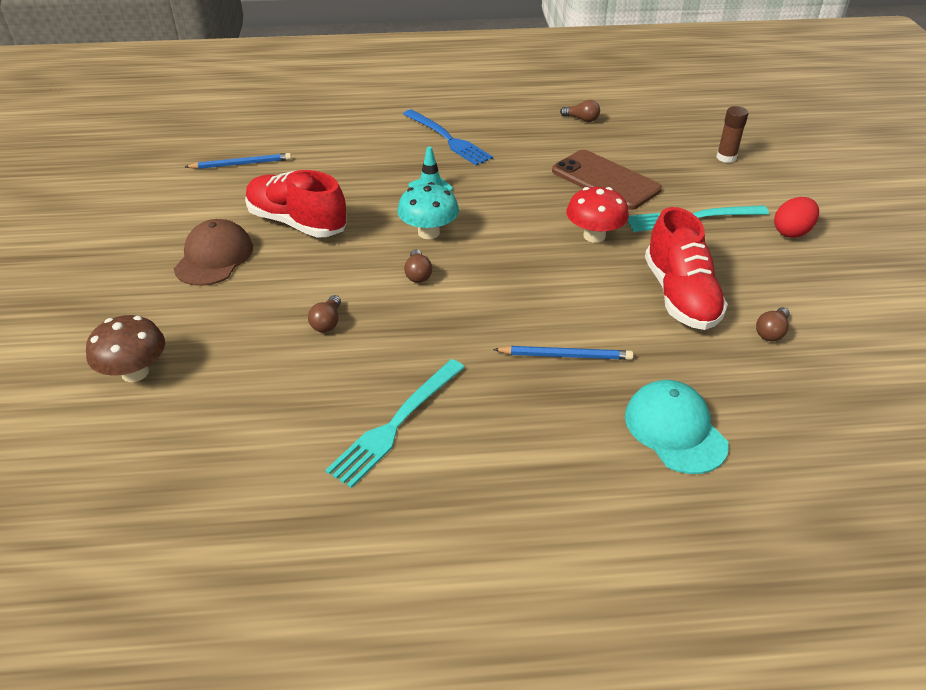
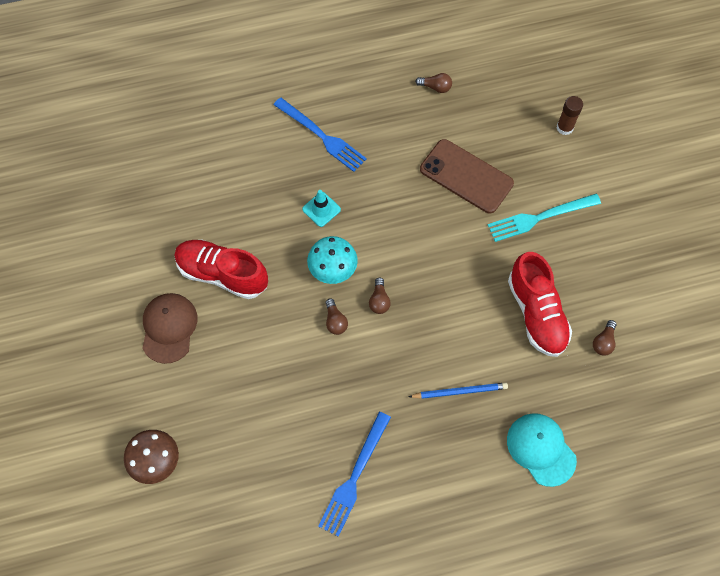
camera: 10 degrees left, 25 degrees up
blue pencil [185,153,291,169] -> none
brown light bulb [308,295,341,332] -> brown light bulb moved to [369,277,391,314]
turquoise fork [325,359,465,488] -> blue fork [318,412,391,537]
red mushroom [566,187,629,243] -> none
red egg [774,197,819,238] -> none

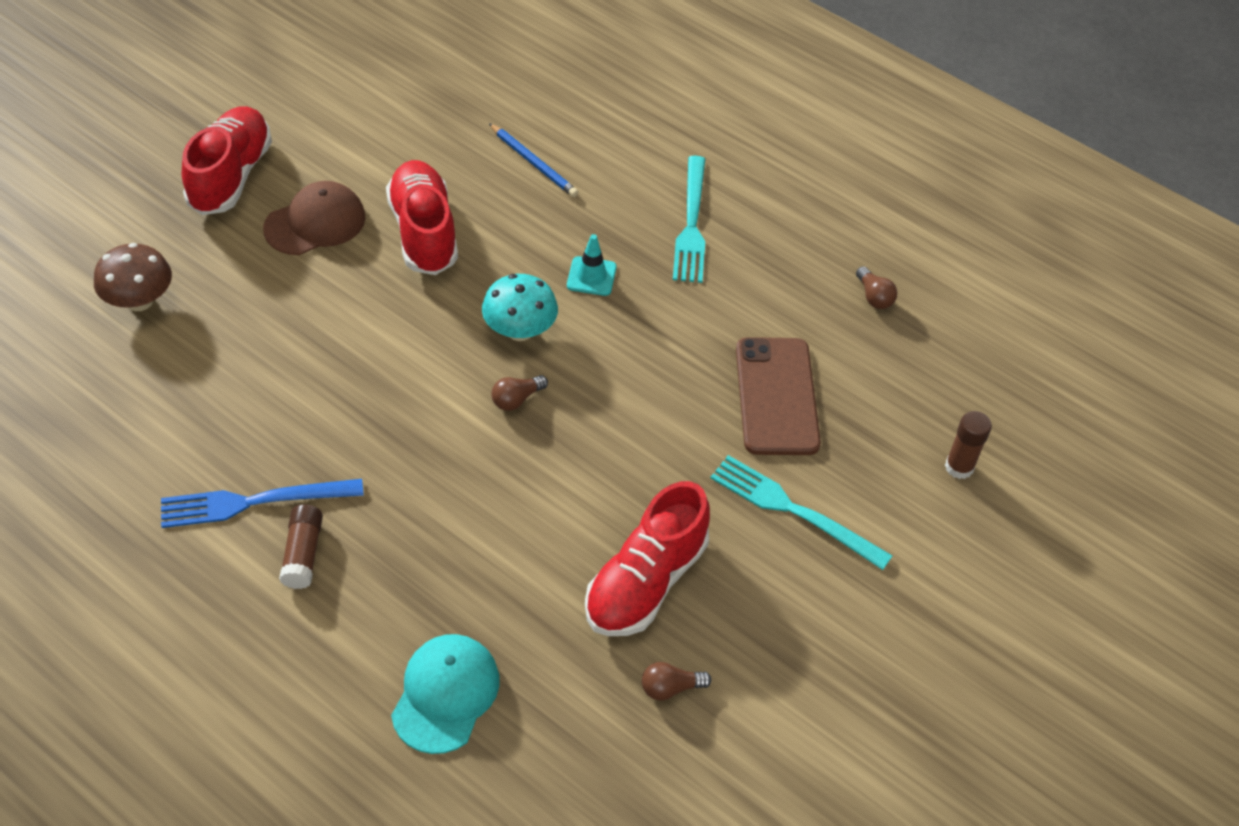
camera: 50 degrees right, 15 degrees down
blue fork [274,98,367,172] -> turquoise fork [673,156,705,283]
brown light bulb [326,299,348,335] -> none
blue pencil [408,383,508,399] -> blue pencil moved to [489,123,578,197]
none -> red shoe [182,106,272,215]
none -> brown glue stick [279,504,323,589]

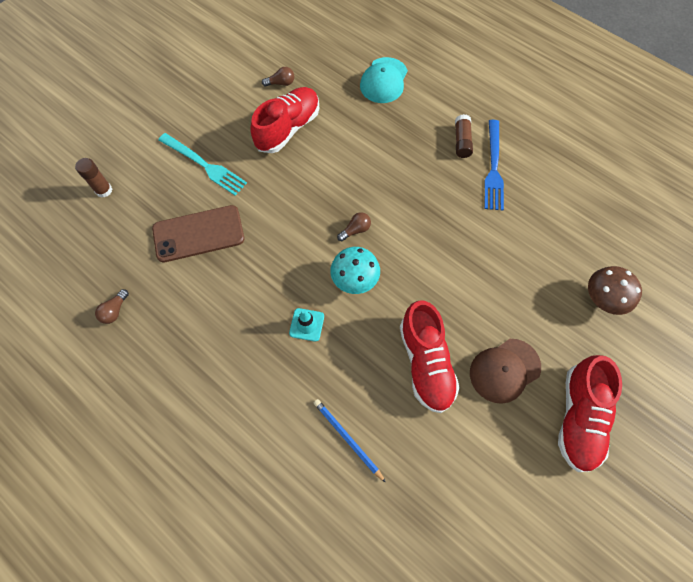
camera: 175 degrees left, 15 degrees up
blue fork [161,479,364,528] -> blue fork turned 105 degrees clockwise [485,120,504,211]
turquoise fork [673,156,705,283] -> none
brown phone [736,337,821,455] -> brown phone turned 75 degrees clockwise [152,205,244,262]
brown light bulb [856,266,897,309] -> brown light bulb turned 135 degrees counterclockwise [95,289,129,324]

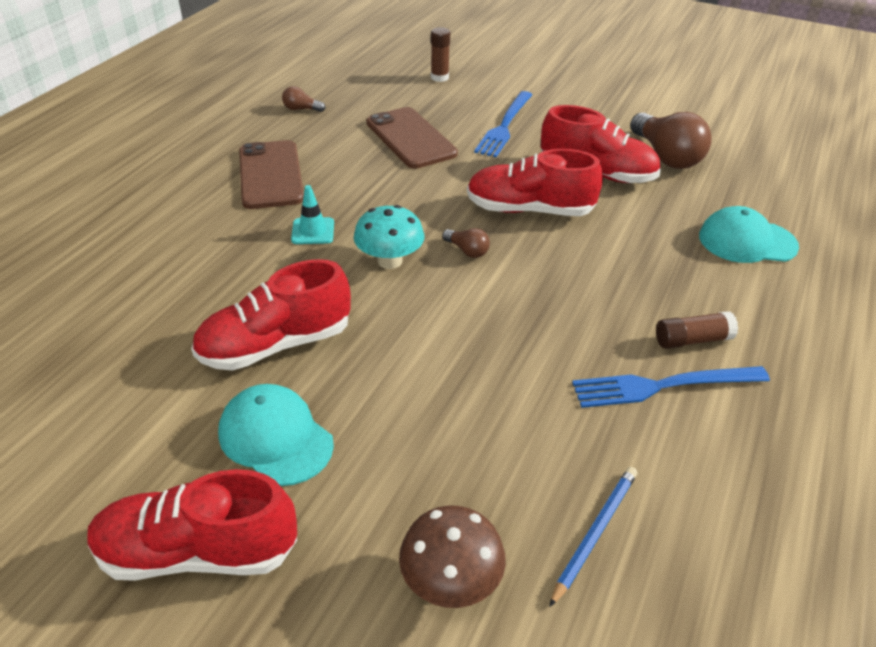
camera: 75 degrees right, 25 degrees down
turquoise fork [158,133,247,196] -> blue fork [474,91,532,157]
brown light bulb [262,67,294,87] -> brown light bulb [630,112,712,169], size x2.17
blue pencil [314,399,386,483] -> blue pencil moved to [549,467,637,607]
brown cap [470,339,541,404] -> turquoise cap [218,384,334,486]
none -> brown phone [239,140,304,209]
none -> red shoe [467,149,603,216]

